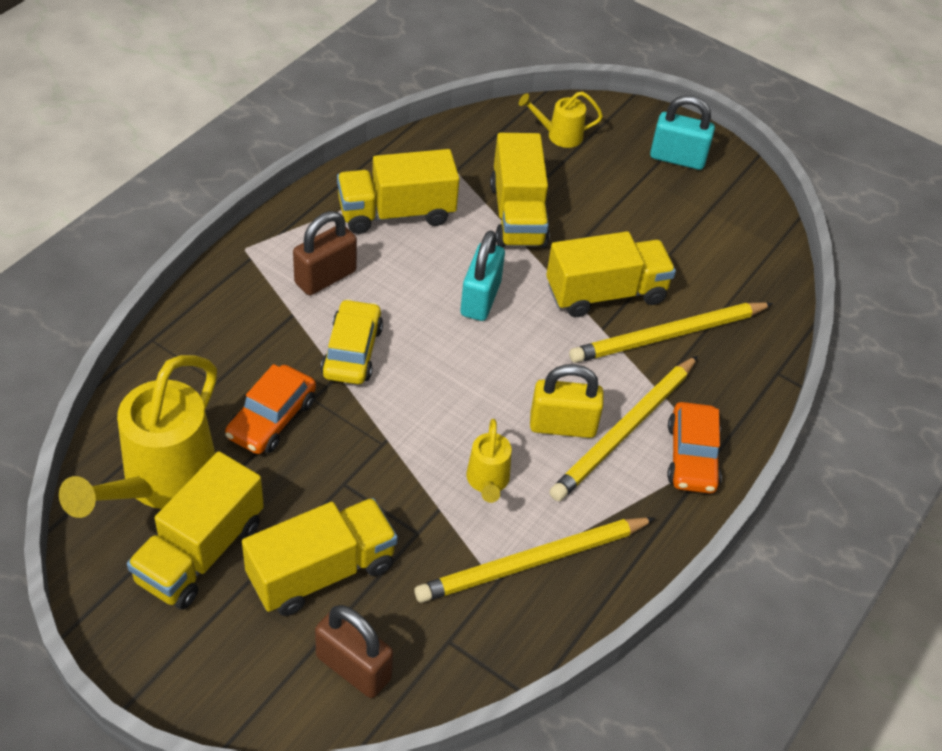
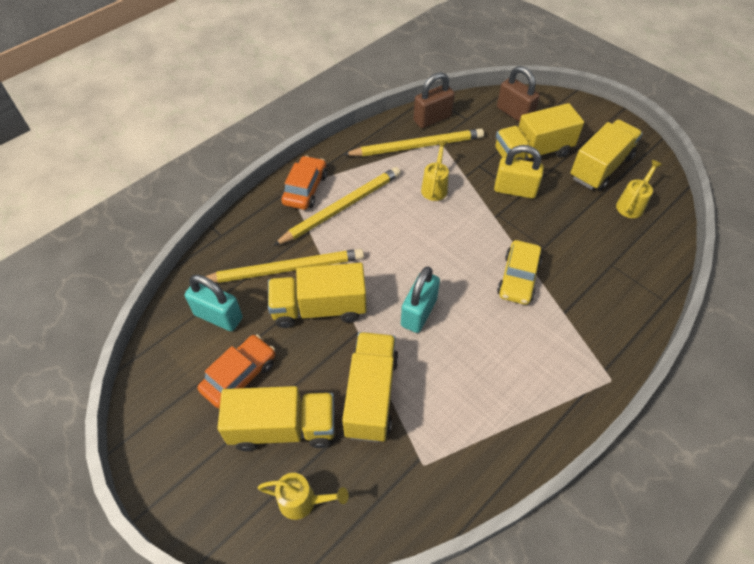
camera: 165 degrees left, 5 degrees up
yellow watering can [59,355,217,518] -> yellow watering can [616,160,662,218], size x0.49
orange car [225,364,316,454] -> orange car moved to [198,335,275,409]
brown padlock [293,211,357,295] -> brown padlock moved to [413,72,455,128]
yellow truck [337,149,459,234] -> yellow truck moved to [218,386,334,451]
yellow padlock [530,364,603,438] -> yellow padlock moved to [494,145,544,199]
turquoise padlock [650,95,715,170] -> turquoise padlock moved to [185,275,243,331]

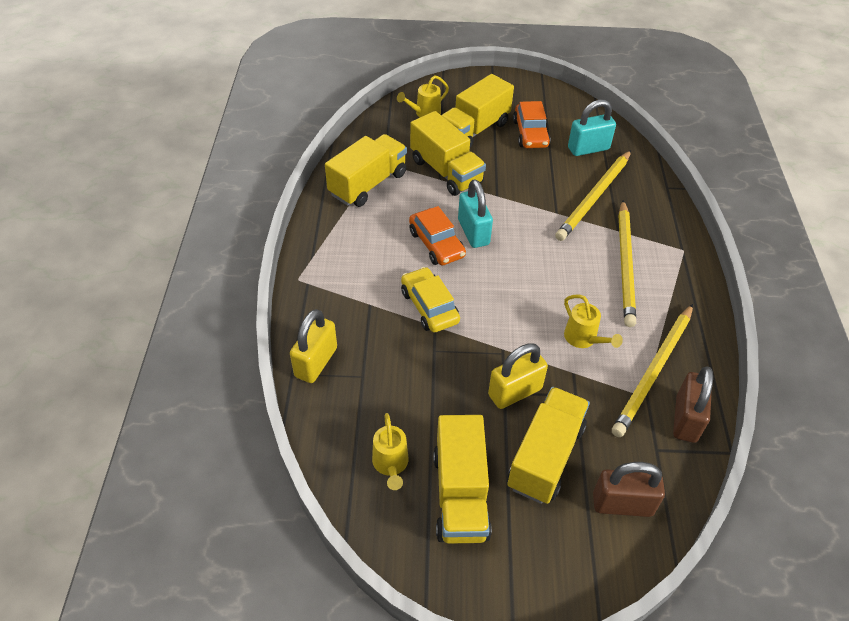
camera: 135 degrees right, 5 degrees down
yellow truck [268,263,366,328] -> yellow truck moved to [325,134,407,207]
orange car [281,156,327,210] -> orange car moved to [409,206,466,265]
none -> yellow padlock [290,309,337,383]

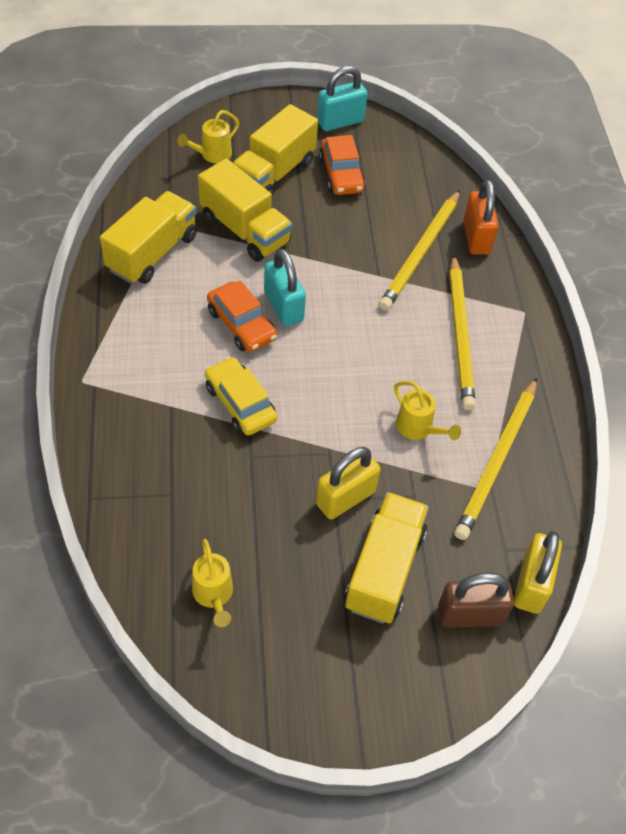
camera: 10 degrees left, 5 degrees up
yellow padlock [290,309,337,383] -> yellow padlock moved to [514,531,562,614]
yellow truck [433,415,492,544] -> none
turquoise padlock [568,100,616,156] -> turquoise padlock moved to [317,66,367,131]
brown padlock [673,366,713,443] -> none
none -> orange padlock [464,179,499,255]

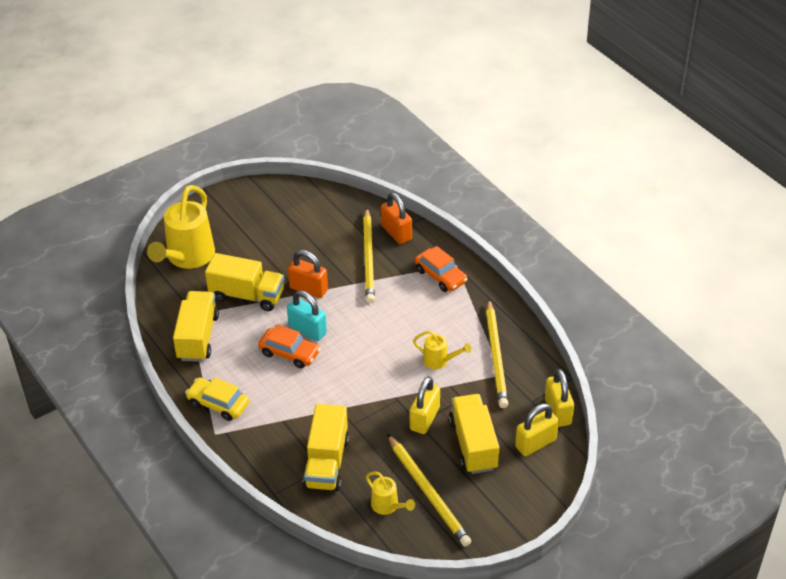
camera: 25 degrees left, 10 degrees down
yellow watering can [178,110,239,163] -> yellow watering can [147,185,215,269], size x2.06
yellow car [205,357,277,436] -> yellow car moved to [185,378,249,421]
yellow truck [233,104,318,196] -> yellow truck moved to [303,404,349,491]
turquoise padlock [317,66,367,131] -> none
orange car [319,135,366,195] -> orange car moved to [415,246,468,292]
brown padlock [438,573,514,628] -> yellow padlock [515,404,559,456]
yellow pencil [449,254,476,410] -> yellow pencil moved to [387,434,472,547]
none -> orange padlock [288,250,328,298]

